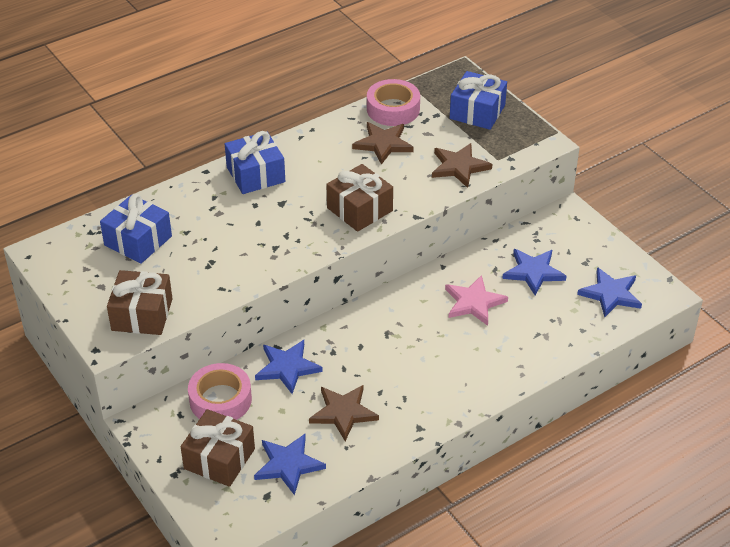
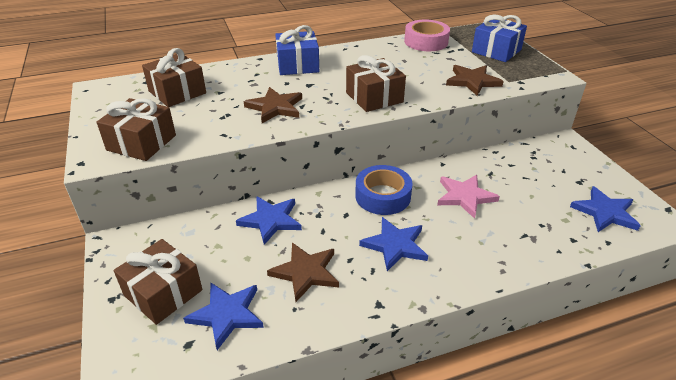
camera: 15 degrees right, 5 degrees down
blue gift [100,194,172,264] -> brown gift [142,48,206,107]
pink tape [188,363,252,420] -> none
brown star [352,122,414,165] -> brown star moved to [244,87,302,123]
blue star [502,249,567,296] -> blue star moved to [359,217,428,271]
none -> blue tape [355,165,413,215]

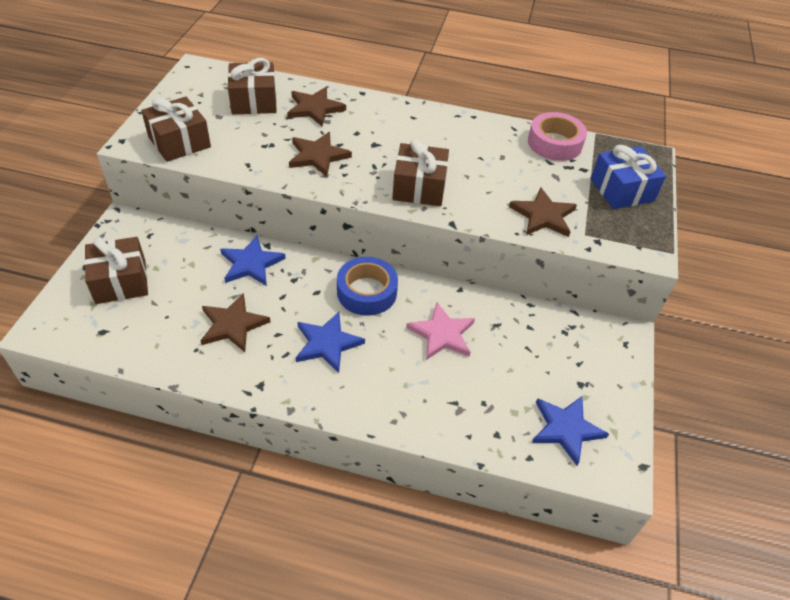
camera: 30 degrees right, 10 degrees up
blue star [183,283,264,350] -> none
blue gift [275,25,319,75] -> none
none -> brown star [287,87,346,126]

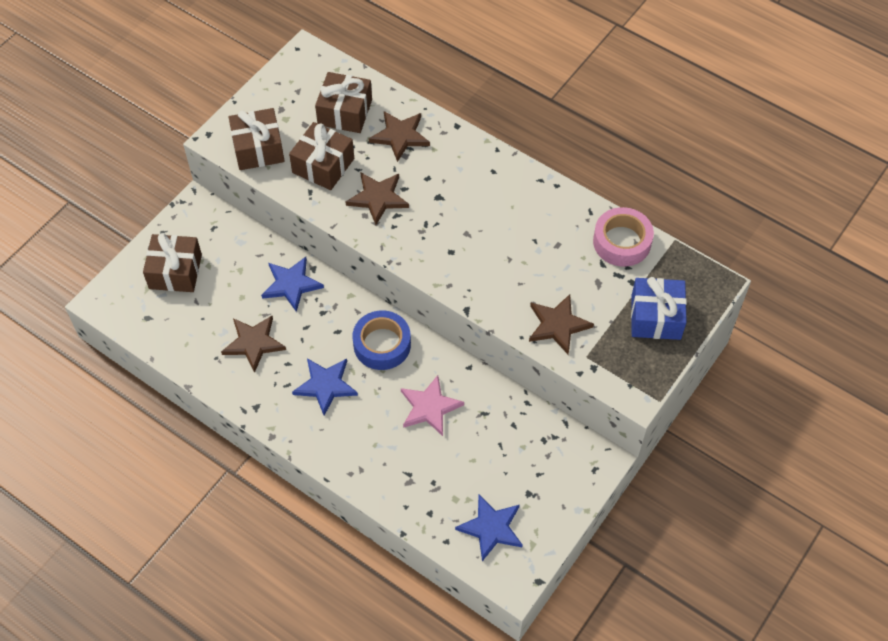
camera: 25 degrees right, 10 degrees up
brown gift [392,139,449,206] -> brown gift moved to [289,122,354,190]

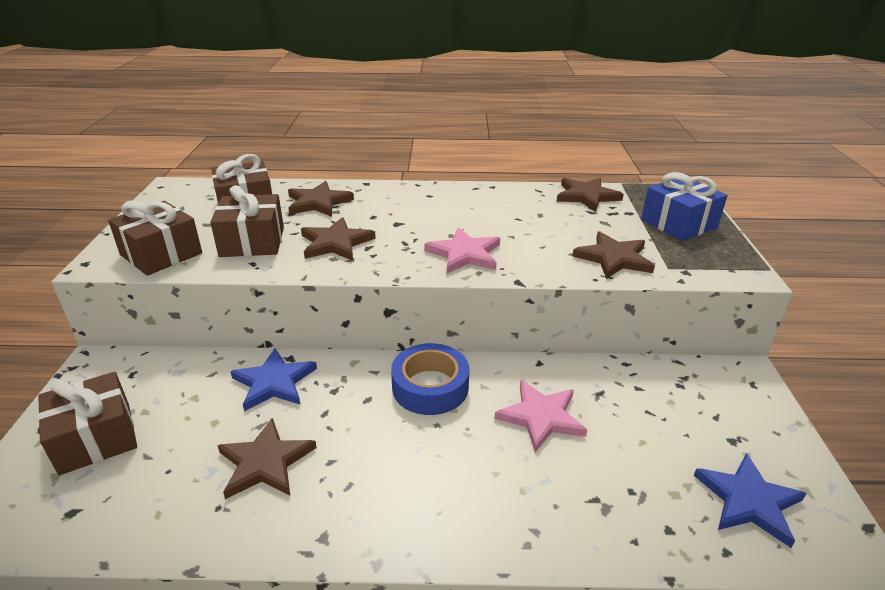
camera: 35 degrees left, 25 degrees down
blue star [292,358,358,416] -> none
pink tape [593,207,654,267] -> brown star [557,178,624,212]
none -> pink star [425,227,500,274]

